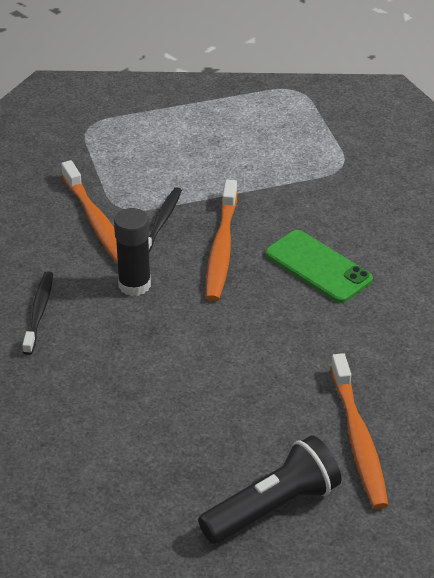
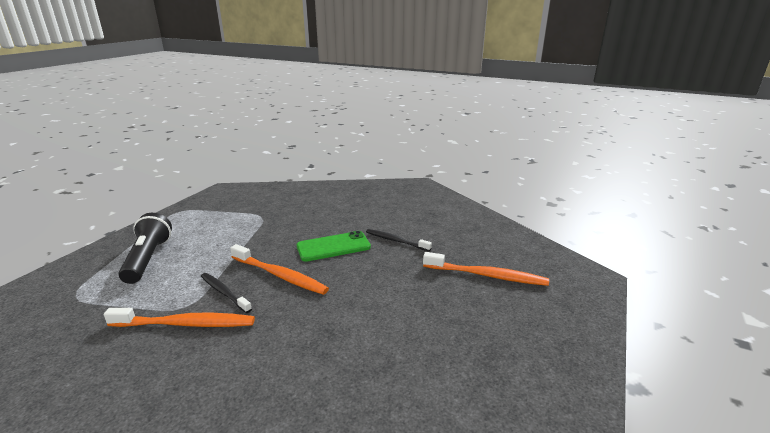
camera: 65 degrees left, 15 degrees down
black toothbrush [22,271,53,355] -> black toothbrush moved to [366,229,432,251]
black glue stick [114,208,151,296] -> none
black flashlight [198,435,342,544] -> black flashlight moved to [118,213,172,284]

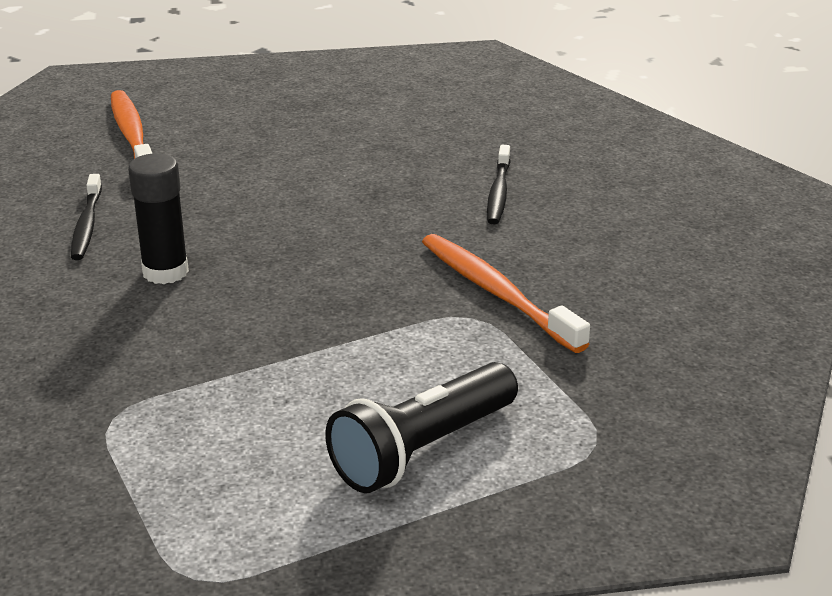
camera: 125 degrees left, 5 degrees up
black toothbrush [201,273,252,313] -> black toothbrush moved to [487,145,510,224]
orange toothbrush [230,244,329,295] -> none
green phone [297,231,371,262] -> black glue stick [128,153,189,284]

